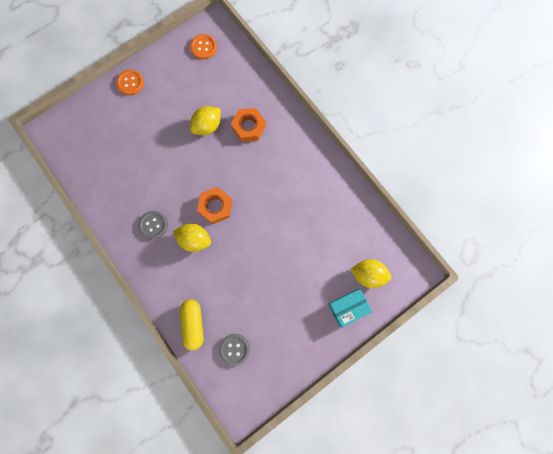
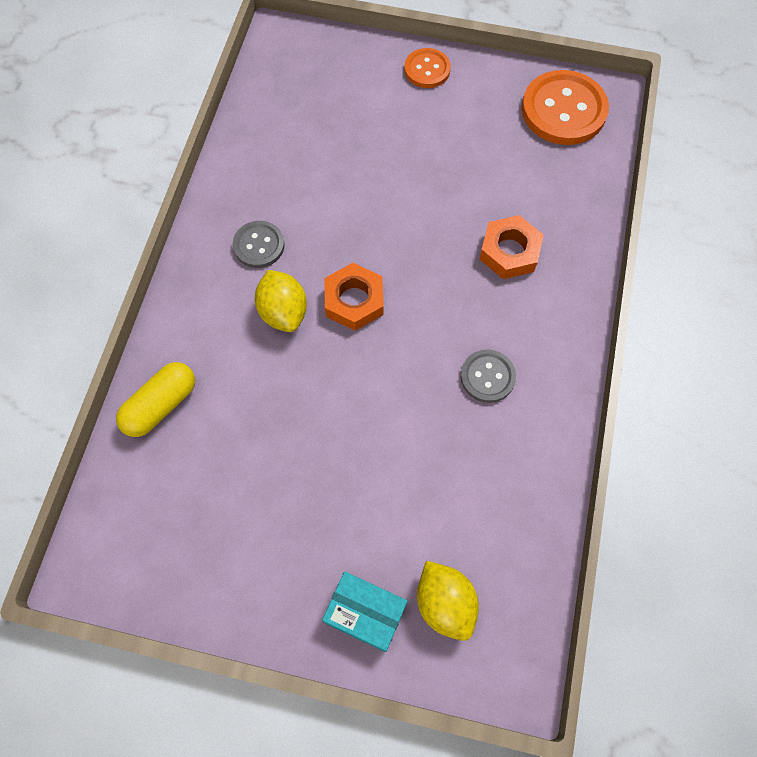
camera: 50 degrees right, 10 degrees down
orange button [190,34,217,59] -> orange button [522,70,609,145], size x1.79
yellow lemon [190,106,221,135] -> none
grey button [219,334,250,366] -> grey button moved to [461,350,516,403]

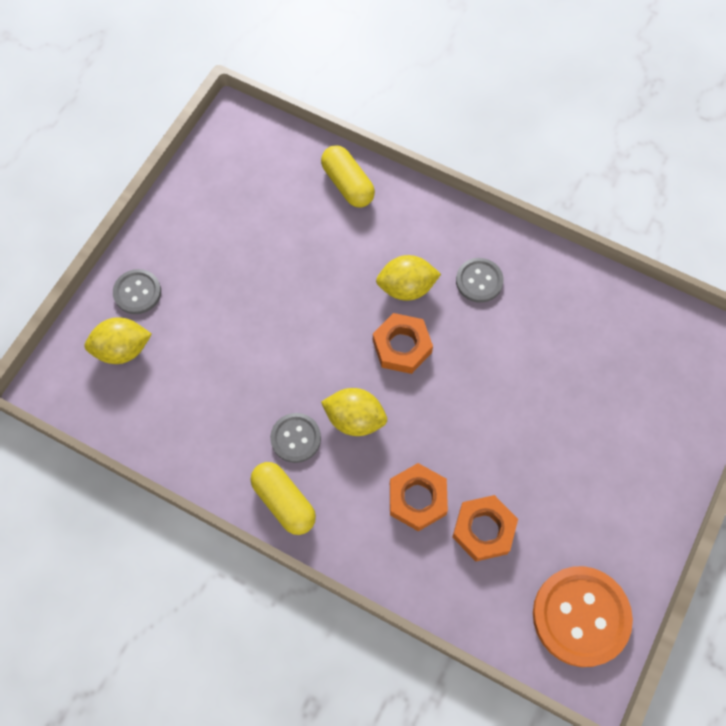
camera: 105 degrees right, 0 degrees up
turquoise box [322,572,407,652] -> grey button [113,269,161,314]
orange button [404,48,451,88] -> none
none -> yellow capsule [251,462,316,535]
none -> yellow lemon [321,388,387,436]
none -> orange nut [452,495,518,562]

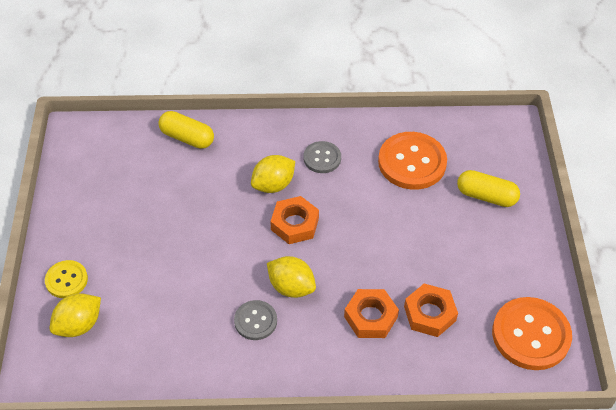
camera: 30 degrees left, 15 degrees down
grey button [113,269,161,314] -> yellow button [45,260,88,298]
yellow capsule [251,462,316,535] -> yellow capsule moved to [457,170,520,207]
yellow lemon [321,388,387,436] -> yellow lemon turned 45 degrees clockwise [267,256,316,298]
none -> orange button [378,132,447,190]

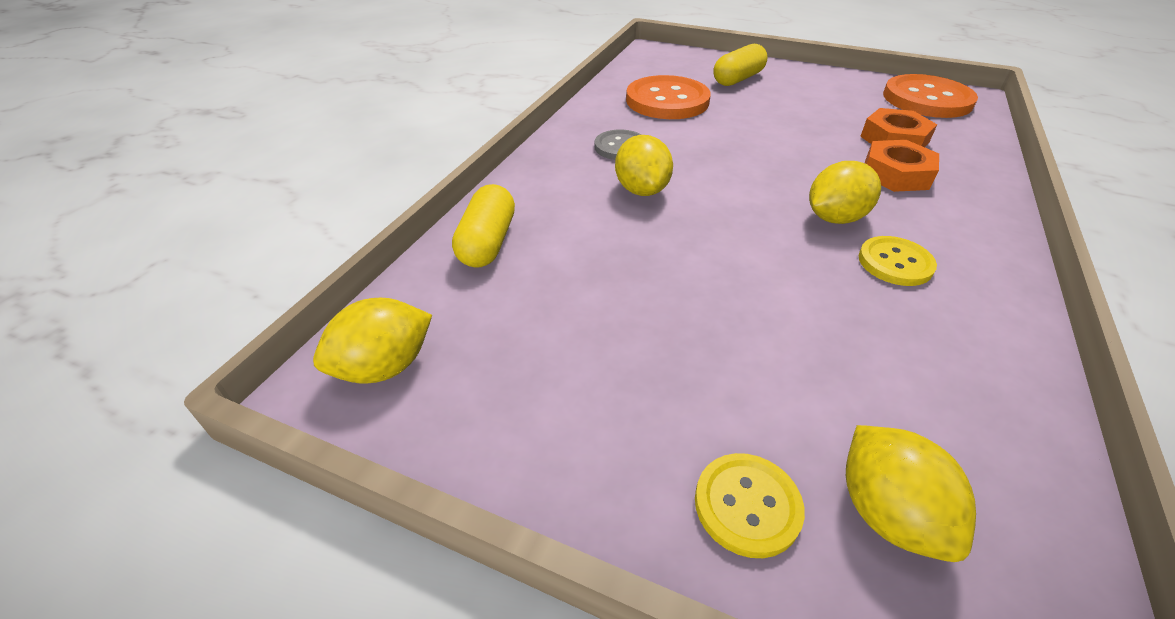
camera: 65 degrees left, 10 degrees down
yellow capsule [158,111,214,149] -> yellow capsule turned 45 degrees counterclockwise [452,184,515,268]
grey button [234,300,277,340] -> yellow button [859,236,937,286]
orange nut [271,196,319,244] -> none
none -> yellow lemon [313,298,432,383]

